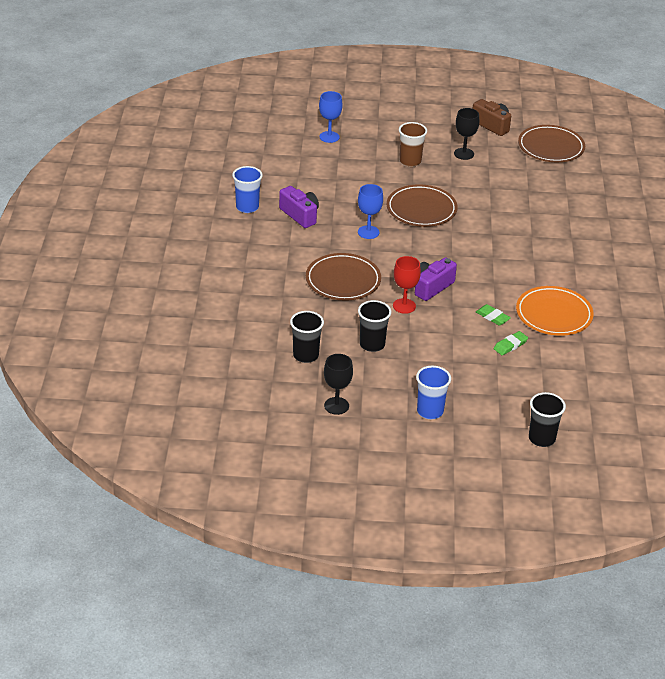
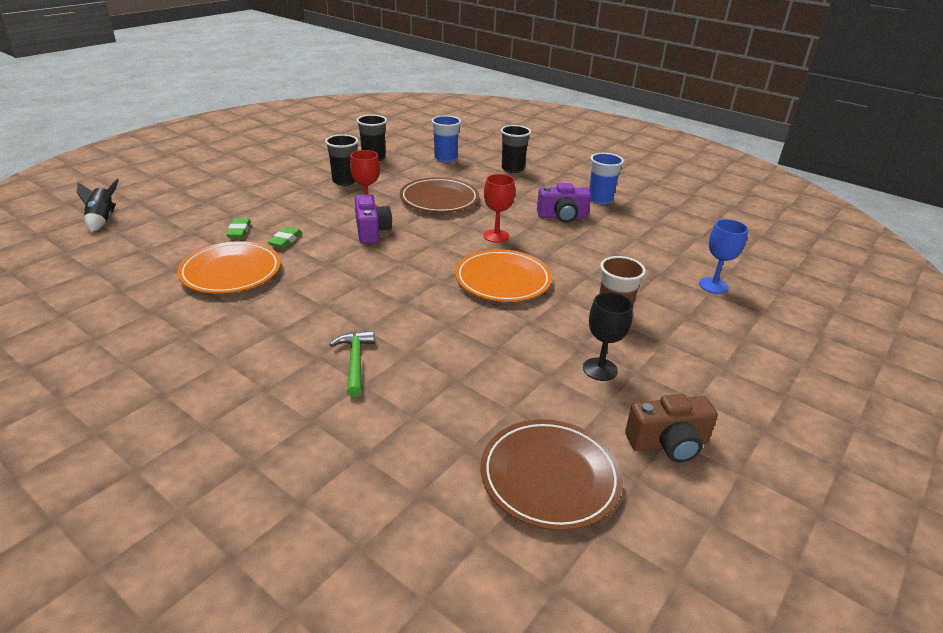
camera: 125 degrees right, 5 degrees down
black goblet [324,354,353,415] -> none
blue goblet [358,184,383,239] -> red goblet [483,174,515,243]
brown plate [387,184,458,227] -> orange plate [455,249,552,302]
blue cup [416,366,451,419] -> blue cup moved to [431,115,461,162]
green eraser [476,304,511,326] -> green eraser turned 60 degrees counterclockwise [268,227,302,248]
black cup [529,392,566,447] -> black cup moved to [501,125,531,173]
none -> black rocket [77,179,119,232]
none -> green hammer [330,331,374,397]

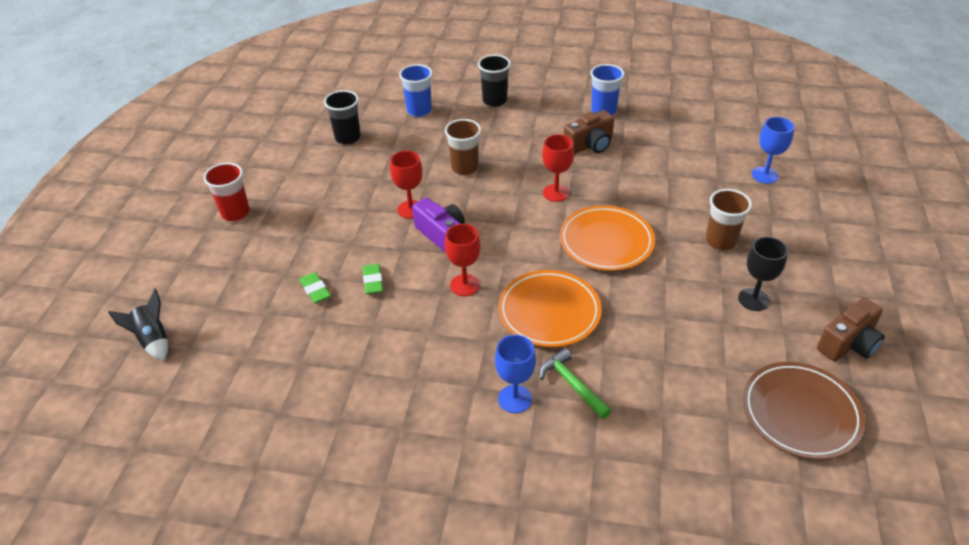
camera: 25 degrees left, 10 degrees up
orange plate [177,241,281,294] -> orange plate moved to [498,270,602,347]
black cup [325,134,358,186] -> none
brown plate [400,177,479,212] -> brown cup [445,119,481,176]
purple camera [537,183,591,223] -> brown camera [564,110,614,154]
none -> red cup [203,163,250,222]
none -> red goblet [445,224,481,296]
none -> blue goblet [495,335,536,413]

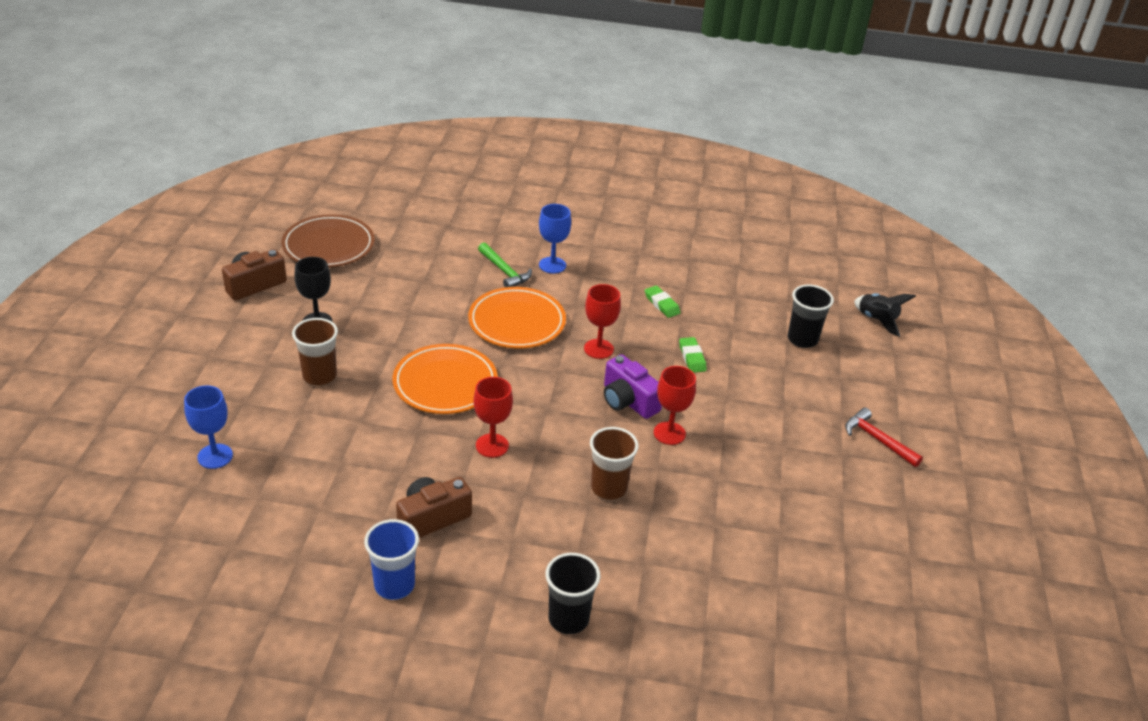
camera: 175 degrees right, 5 degrees down
red cup [203,163,250,222] -> red hammer [845,408,923,467]
green eraser [299,272,331,303] -> green eraser moved to [645,285,681,318]
black cup [324,90,361,145] -> black cup moved to [788,285,834,348]
blue cup [399,64,432,117] -> none

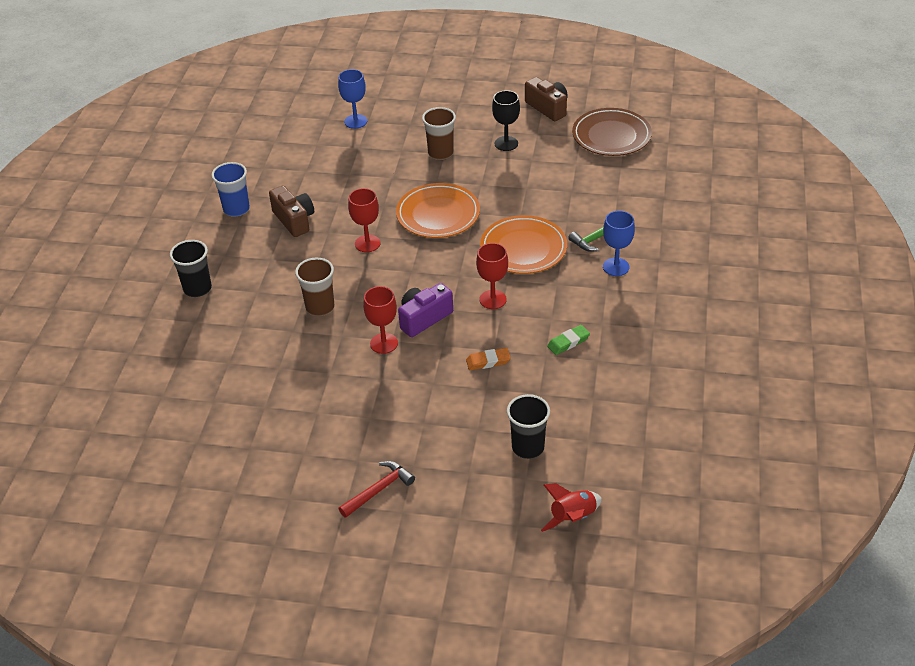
camera: 95 degrees right, 5 degrees up
green eraser [679,337,707,373] -> orange eraser [466,348,511,370]
black rocket [854,293,916,337] -> red rocket [541,483,602,532]

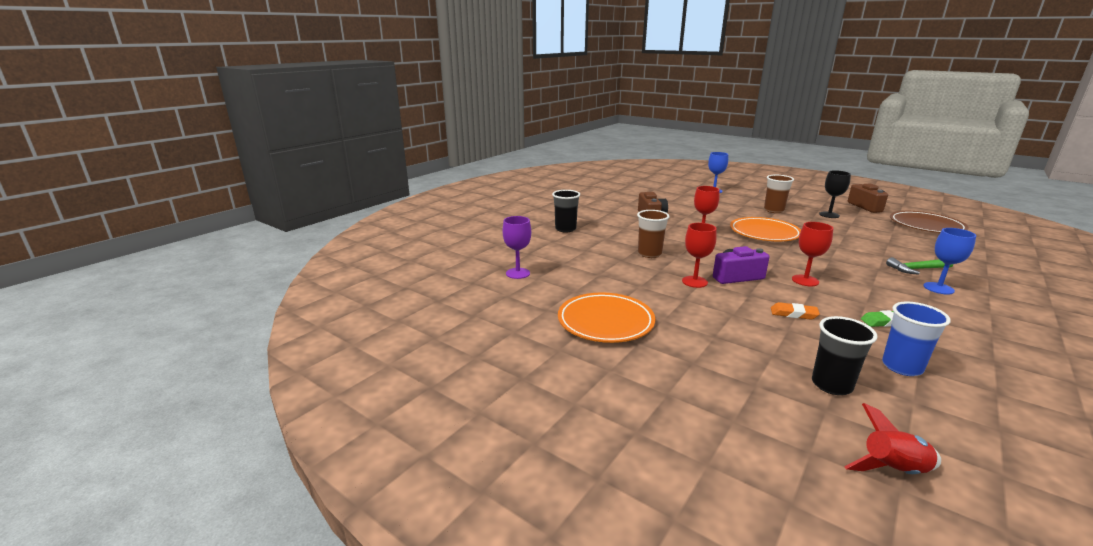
camera: 25 degrees right, 20 degrees down
blue cup [211,162,250,217] -> blue cup moved to [882,302,951,376]
red hammer [339,461,415,518] -> none
orange plate [480,215,567,274] -> orange plate moved to [558,292,656,343]
none -> purple goblet [503,216,531,279]

